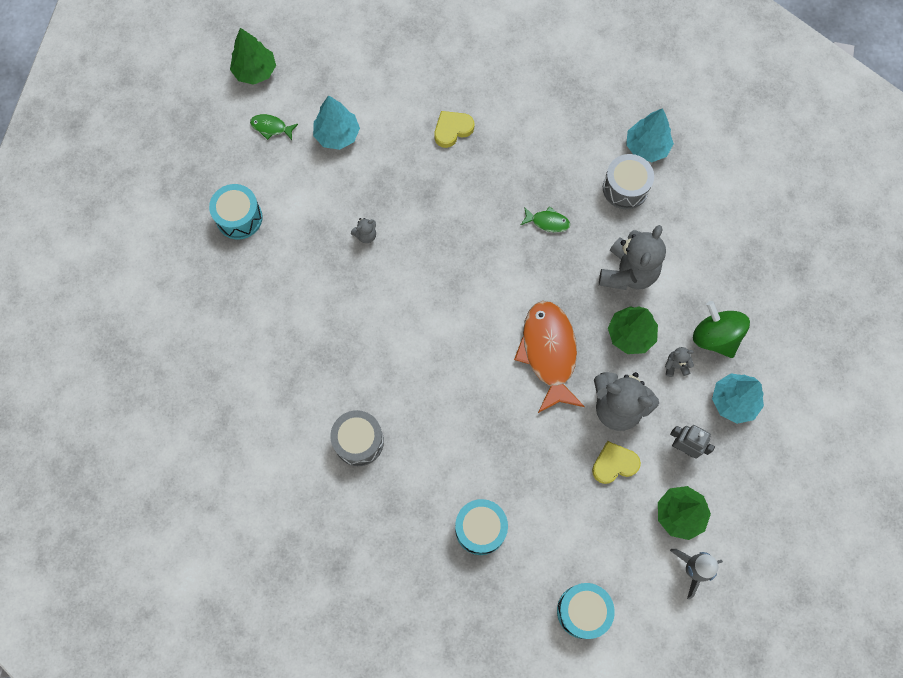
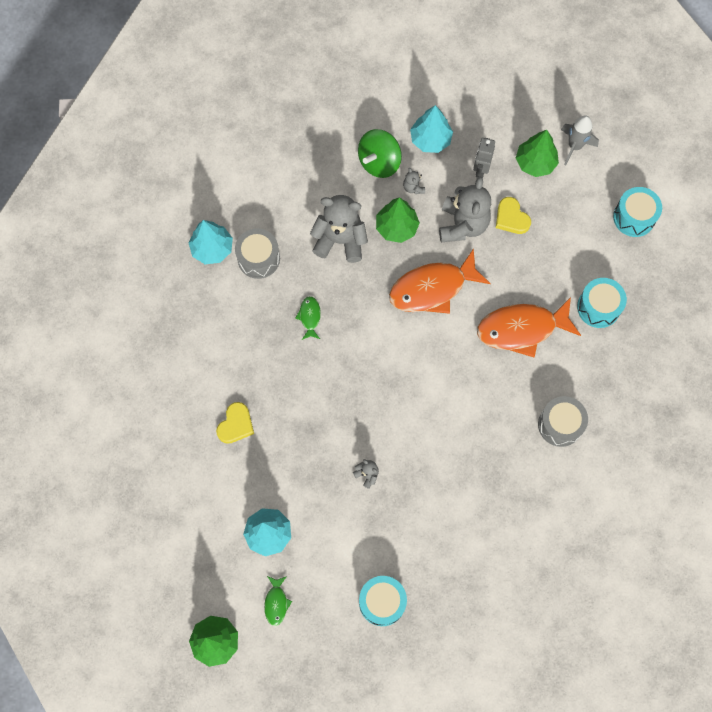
camera: 105 degrees left, 0 degrees up
yellow heart [434,111,474,148] -> yellow heart turned 105 degrees counterclockwise [216,402,254,444]
none -> orange fish [477,297,581,357]

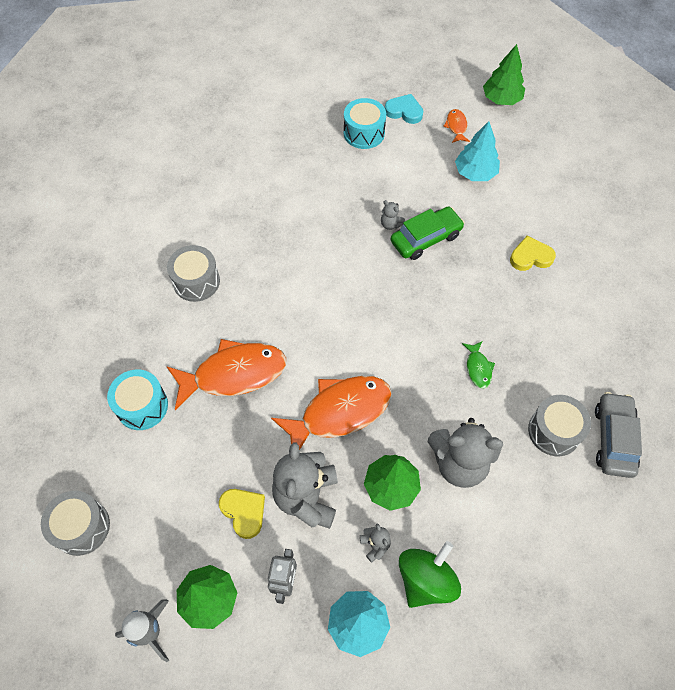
camera: 175 degrees right, 10 degrees down
turquoise tree [189,220,233,264] -> grey car [595,392,642,478]
yellow heart [216,402,254,444] -> yellow heart turned 60 degrees clockwise [510,236,556,271]
green fish [264,576,292,626] -> orange fish [443,109,470,143]
turquoise drum [613,187,662,237] -> grey drum [41,491,110,556]
none -> turquoise heart [385,94,423,124]
none -> green car [391,206,465,260]

